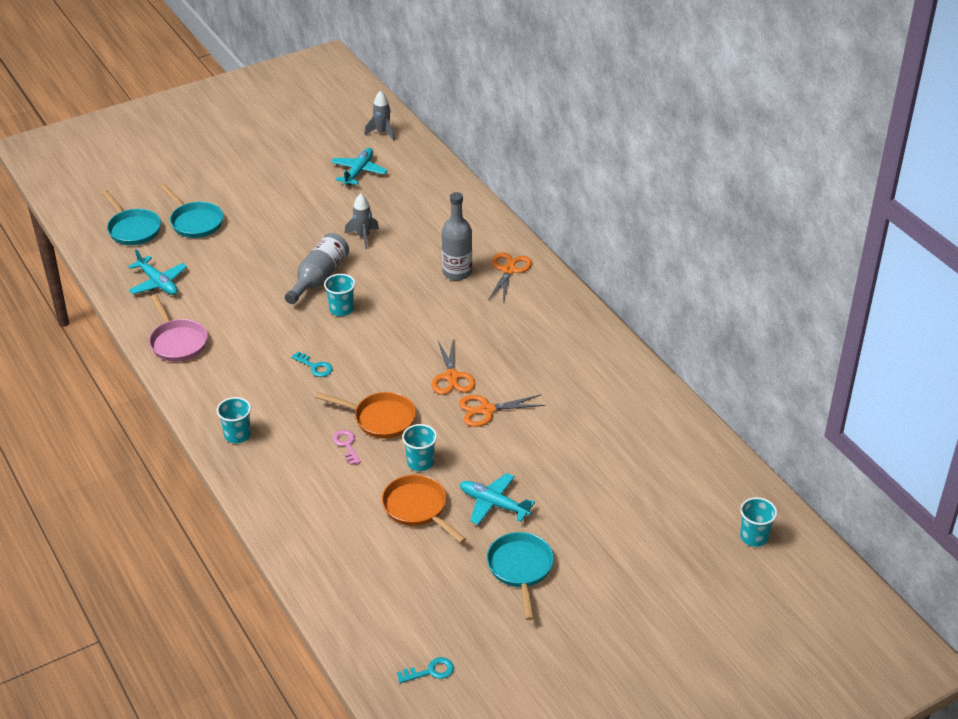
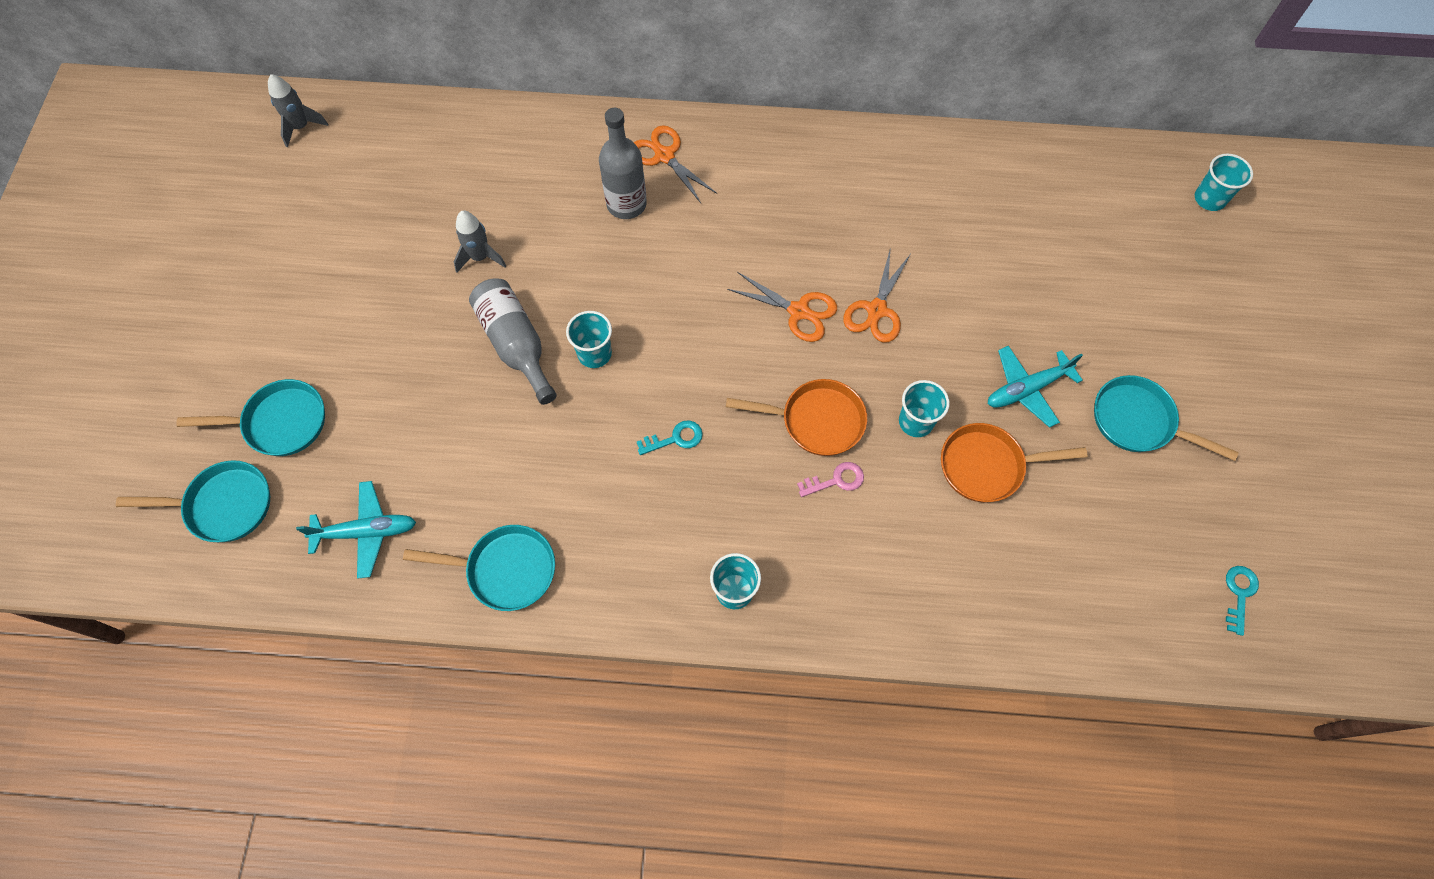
camera: 55 degrees left, 25 degrees up
pink pan [149,294,208,362] -> turquoise pan [403,525,555,611]
orange pan [315,392,416,439] -> orange pan turned 45 degrees clockwise [726,379,867,456]
turquoise plane [331,148,388,185] -> none
pink key [333,430,361,465] -> pink key turned 150 degrees clockwise [797,462,864,497]

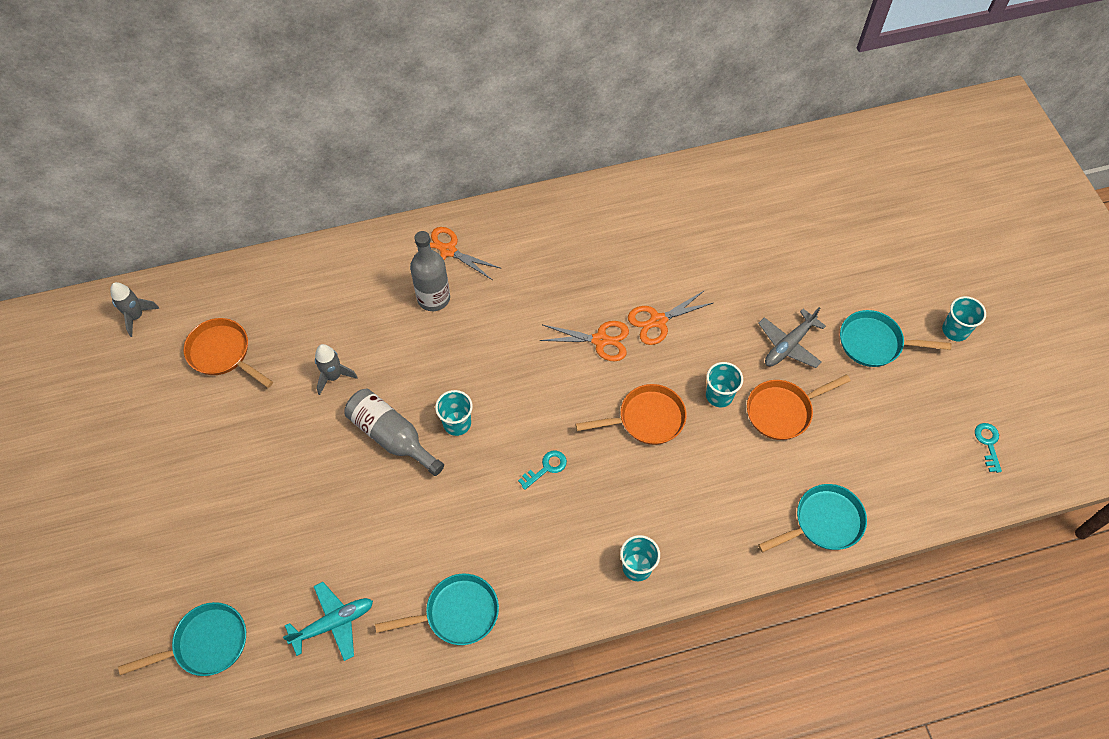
camera: 20 degrees left, 5 degrees down
turquoise pan [176,379,325,456] -> turquoise pan moved to [758,484,867,553]
pink key [797,462,864,497] -> none
orange scissors [843,247,911,343] -> orange scissors turned 60 degrees clockwise [628,290,713,345]
turquoise plane [988,346,1083,428] -> grey plane [758,307,826,368]
turquoise cup [1195,154,1253,211] -> turquoise cup moved to [942,296,986,341]
none -> orange pan [184,318,273,388]

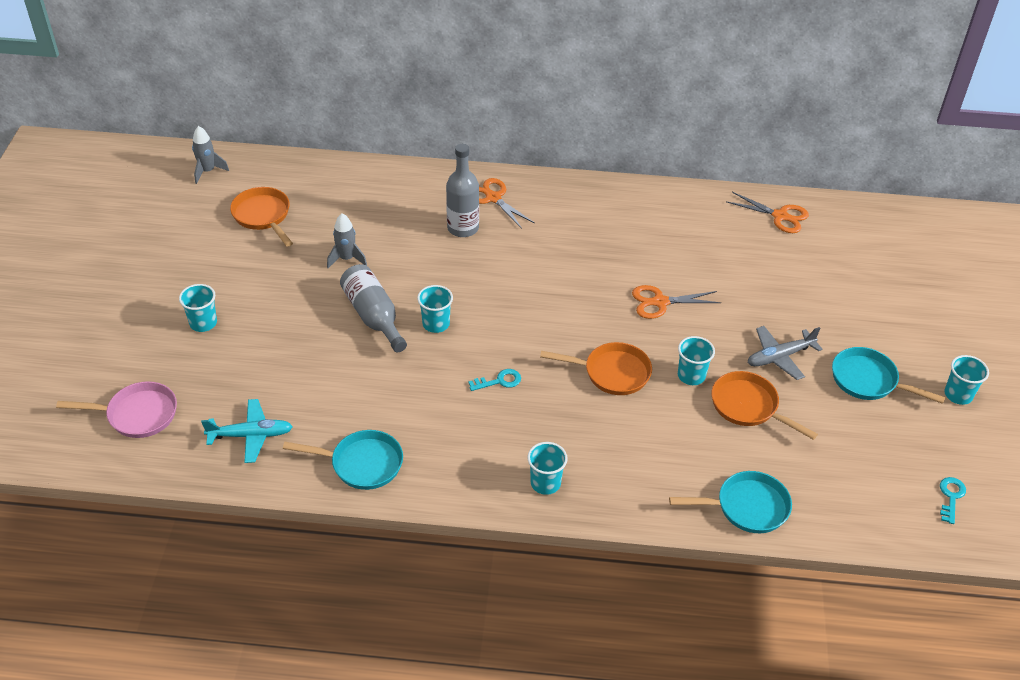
camera: 20 degrees right, 15 degrees down
turquoise pan [118,602,246,676] -> pink pan [56,381,177,438]
orange scissors [540,321,629,361] -> orange scissors moved to [727,192,809,233]
orange pan [747,374,851,440] -> orange pan turned 45 degrees clockwise [711,371,818,440]
none -> turquoise cup [179,284,217,332]

